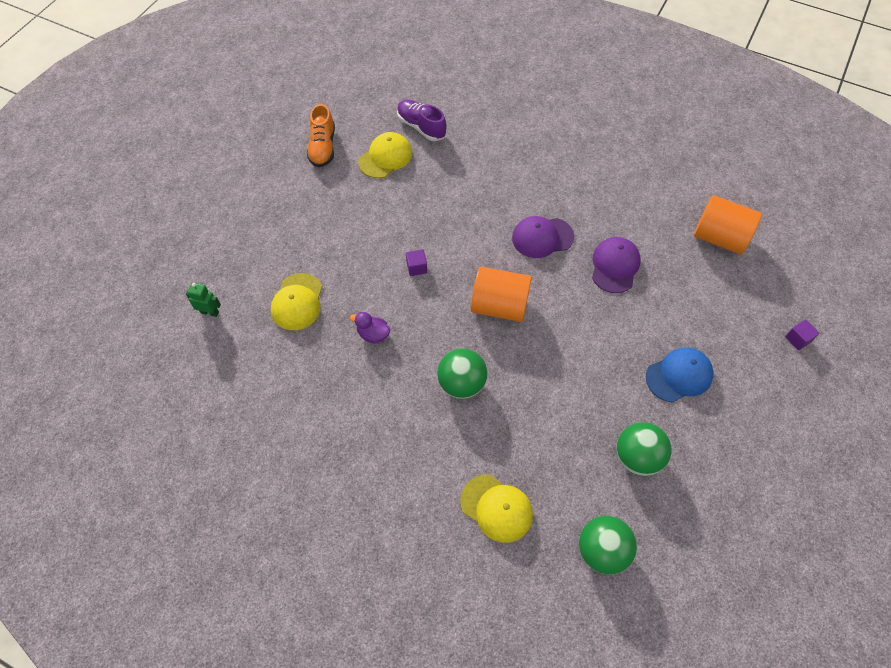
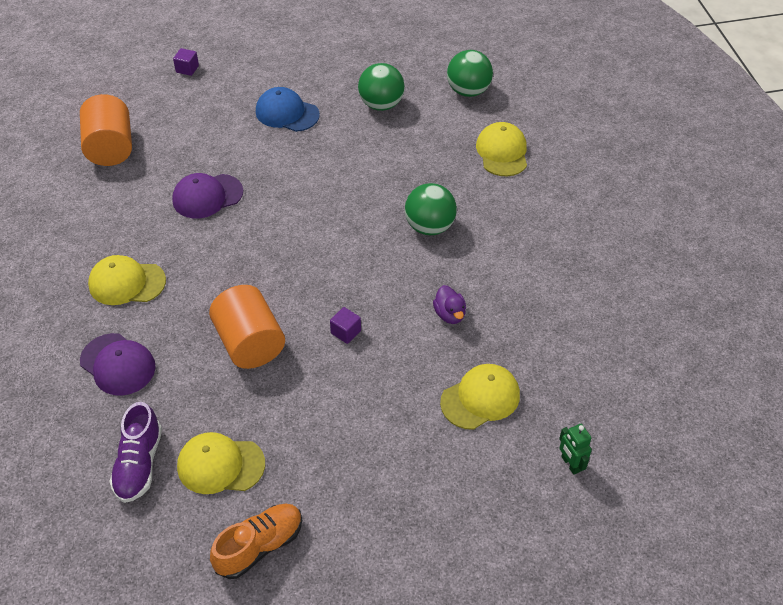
camera: 130 degrees left, 10 degrees down
orange cylinder [471,267,532,322] -> orange cylinder moved to [209,285,285,369]
purple cap [512,216,574,258] -> purple cap moved to [80,333,156,396]
none -> yellow cap [88,255,166,305]

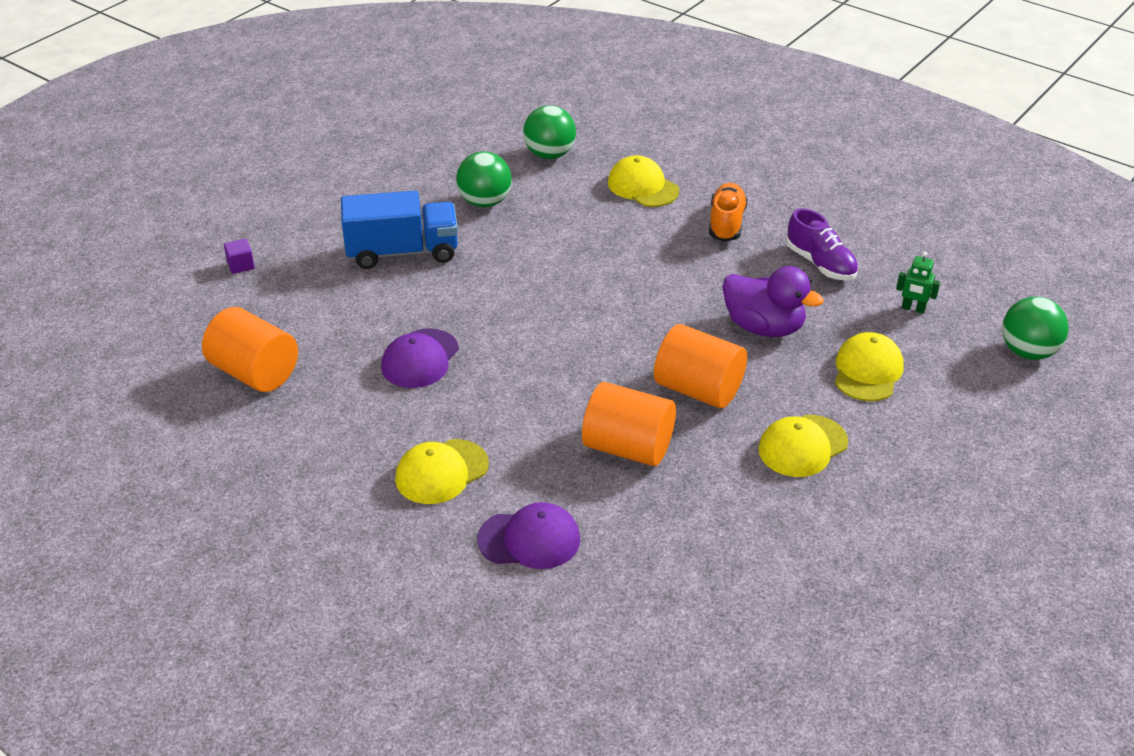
camera: 40 degrees left, 10 degrees down
purple shoe [110,402,162,503] -> purple shoe moved to [786,208,858,281]
yellow cap [177,432,265,494] -> yellow cap moved to [758,415,848,477]
orange shoe [210,504,302,579] -> orange shoe moved to [709,183,747,242]
blue cap [256,87,320,132] -> blue truck [341,191,458,269]
purple cube [330,307,361,344] -> orange cylinder [654,324,747,408]
green ball [405,183,457,235] -> green ball moved to [1002,297,1069,360]
purple duck [433,285,466,324] -> purple duck [722,266,824,337], size x1.91
green robot [559,424,592,475] -> green robot moved to [896,251,940,314]

